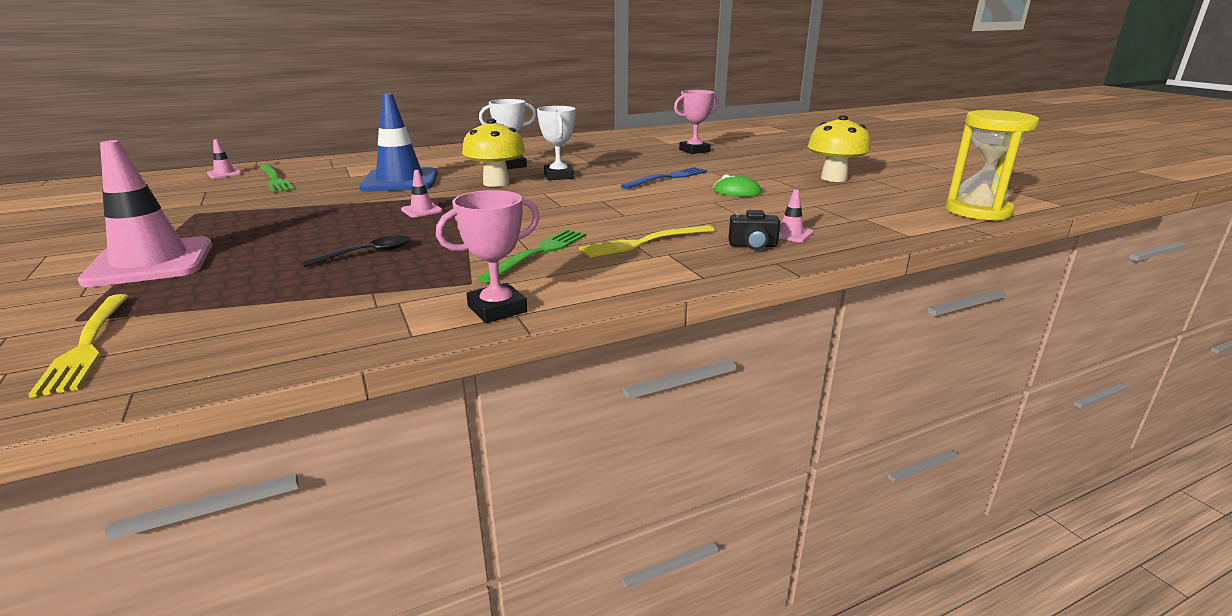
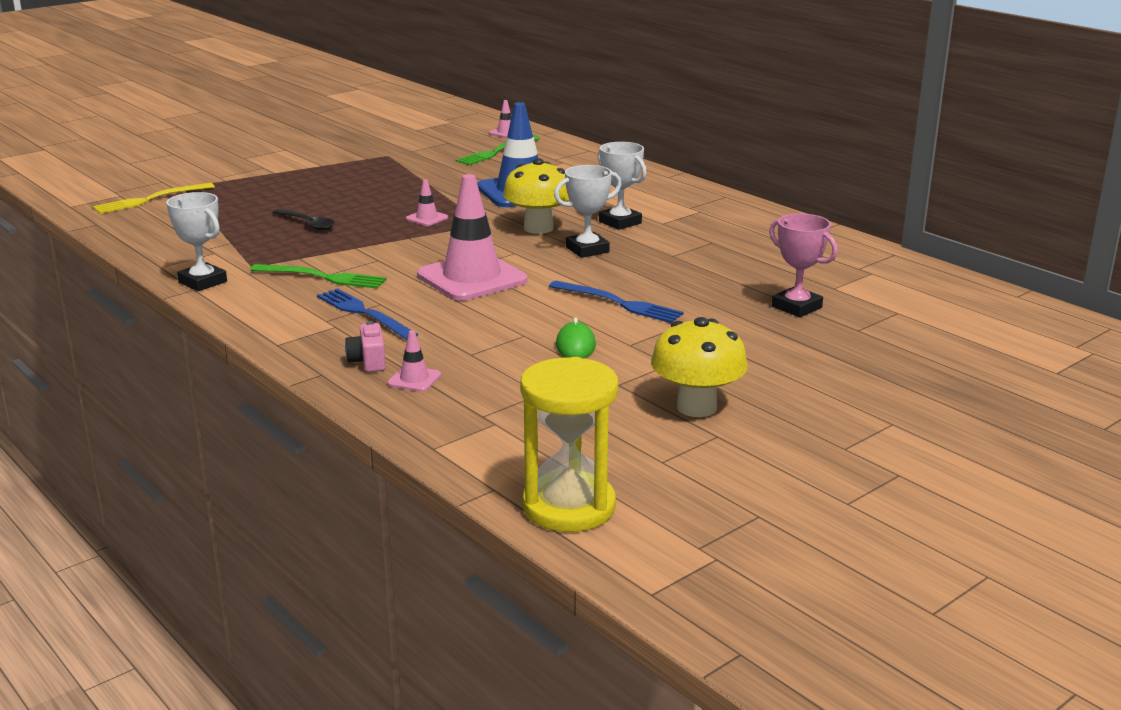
camera: 75 degrees right, 0 degrees up
pink traffic cone [78,140,212,287] -> pink traffic cone moved to [417,174,527,301]
pink trophy [436,190,540,323] -> white trophy [166,192,227,291]
yellow fork [579,225,714,258] -> blue fork [317,288,418,340]
black camera [728,210,780,250] -> pink camera [345,321,386,372]

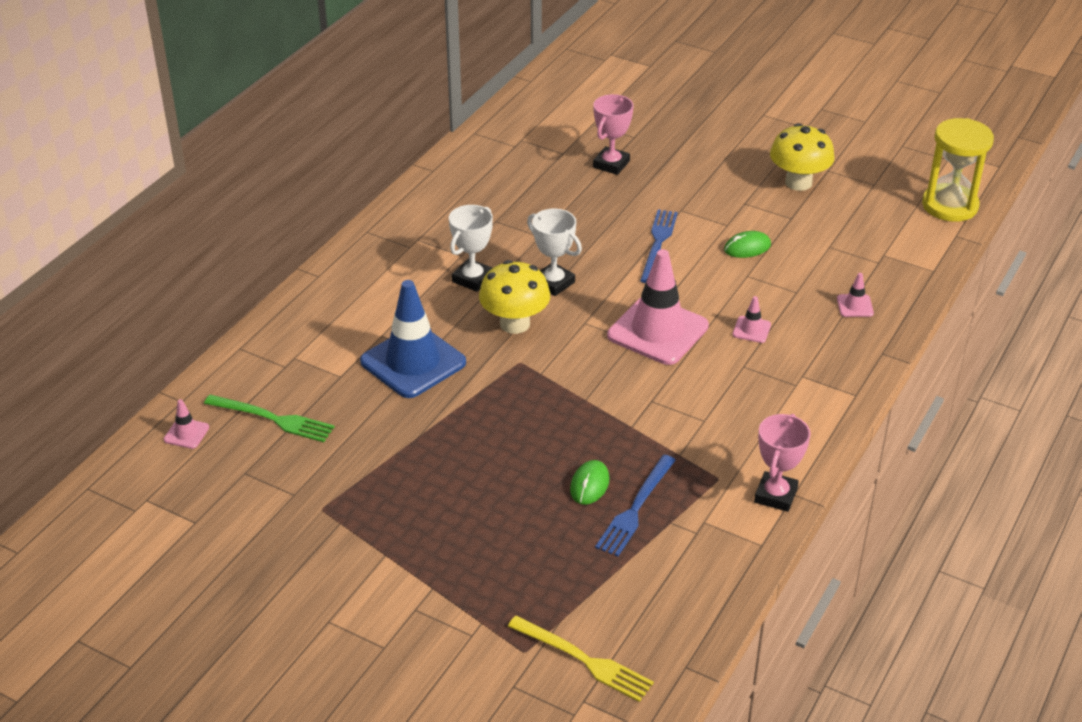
camera: 110 degrees left, 15 degrees up
white trophy [166,192,227,291] -> pink trophy [754,414,811,512]
green fork [250,264,386,288] -> none
black spoon [272,209,335,230] -> green mouse [570,460,609,505]
blue fork [317,288,418,340] -> blue fork moved to [595,455,676,557]
pink camera [345,321,386,372] -> none
pink traffic cone [406,180,448,226] -> pink traffic cone moved to [733,296,771,343]

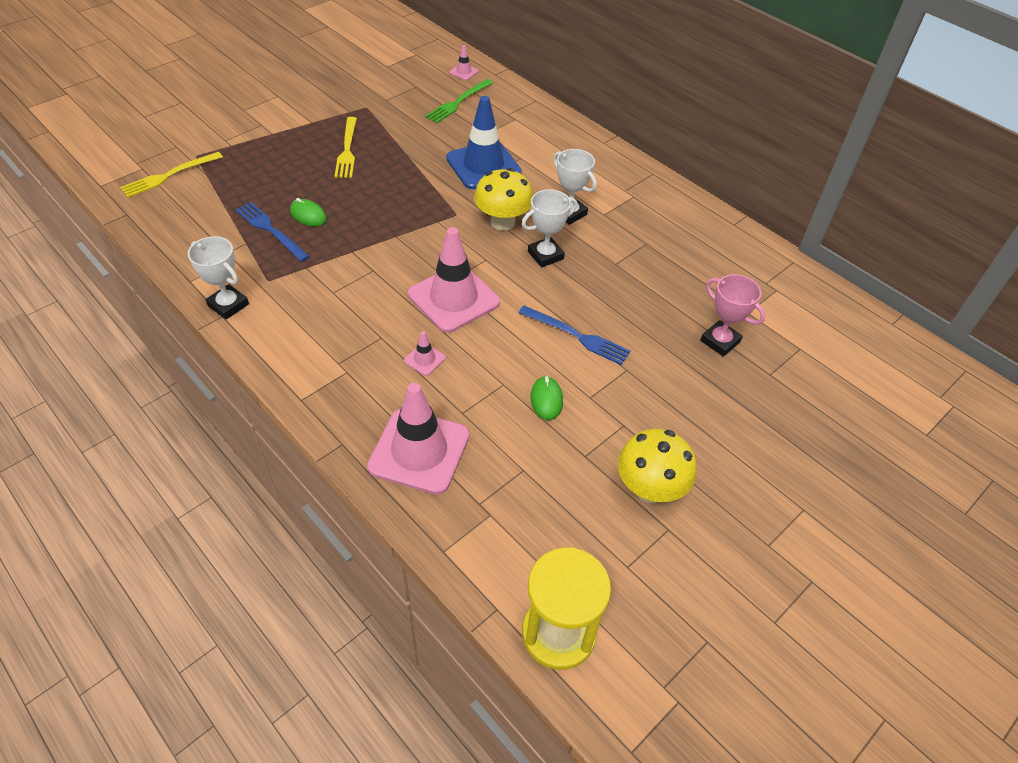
camera: 105 degrees right, 10 degrees up
pink trophy [754,414,811,512] -> white trophy [188,236,249,319]
pink traffic cone [837,273,874,317] -> pink traffic cone [367,383,470,495], size x2.37
none -> yellow fork [335,117,357,178]

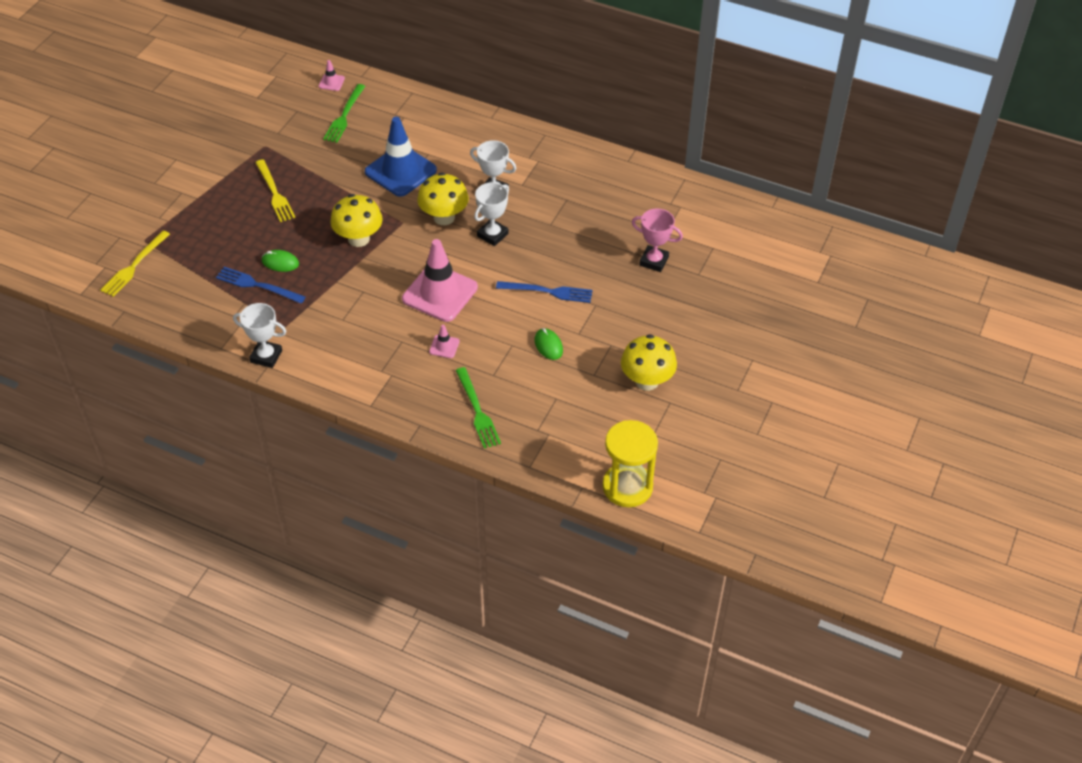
camera: 20 degrees left, 0 degrees up
pink traffic cone [367,383,470,495] -> green fork [455,367,501,449]
none -> yellow mushroom [330,194,383,247]

